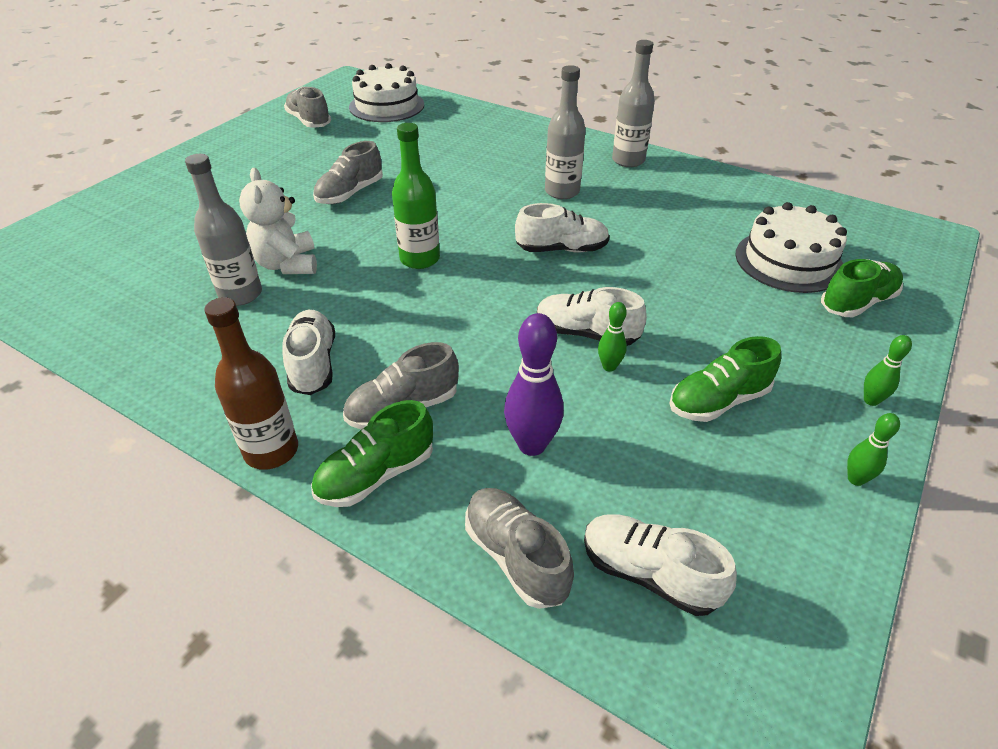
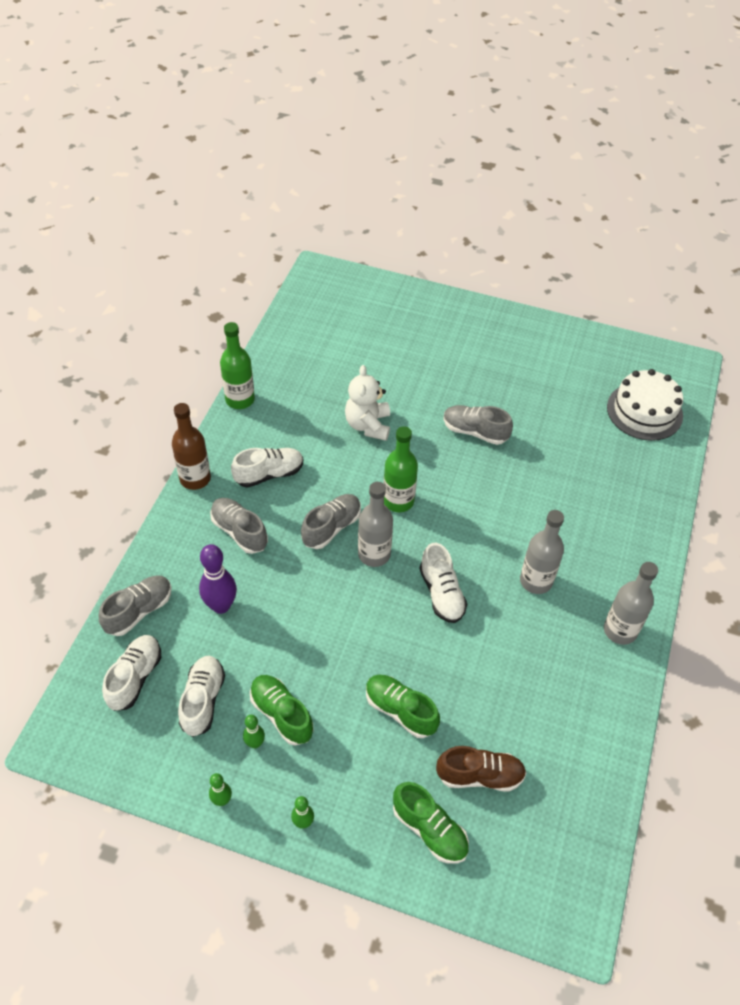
camera: 75 degrees right, 10 degrees up
grey bottle [185,154,262,306] -> grey bottle moved to [358,482,393,567]
white teddy bear [239,168,317,274] -> white teddy bear turned 60 degrees counterclockwise [345,365,390,441]
grey shoe [284,87,331,128] -> grey shoe moved to [301,494,361,549]
green shoe [311,400,433,507] -> green shoe moved to [366,675,440,738]
white shoe [537,287,647,346] -> white shoe moved to [178,656,225,737]
green bowling pin [598,302,627,372] -> green bowling pin moved to [243,715,265,748]
white cake [736,202,847,293] -> brown shoe [436,746,526,792]
none -> green bottle [220,322,255,409]

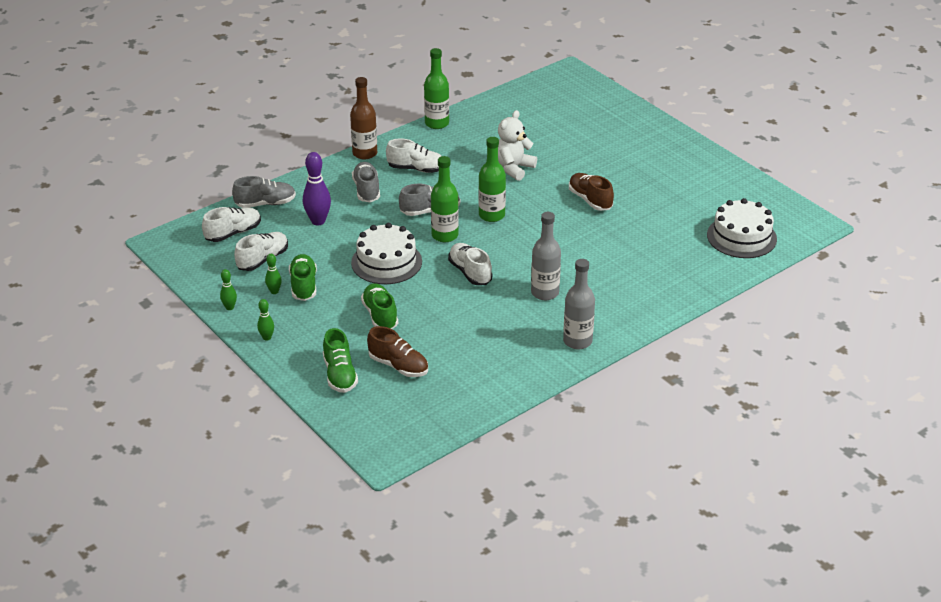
camera: 35 degrees right, 15 degrees down
grey bottle [358,482,393,567] -> green bottle [431,156,459,242]
white shoe [419,543,467,623] -> white shoe turned 135 degrees clockwise [448,243,492,285]
grey shoe [443,405,513,445] -> brown shoe [569,173,614,211]
none -> white cake [351,223,422,284]

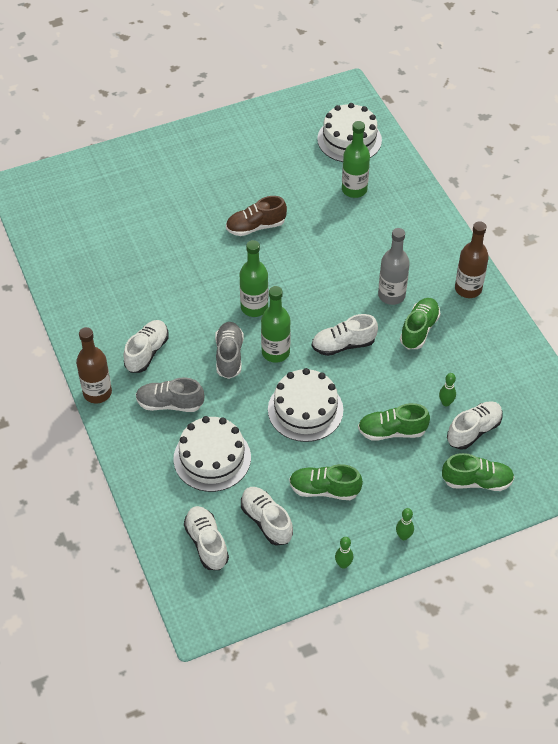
camera: 75 degrees left, 15 degrees up
grey shoe [232,176,296,208] -> none
green bowling pin [265,254,282,294] -> green bowling pin moved to [439,373,456,407]
purple bowling pin [303,152,331,226] -> white cake [173,416,251,492]
brown shoe [367,326,428,377] -> white shoe [447,401,503,450]
green bottle [424,48,449,129] -> green bottle moved to [342,121,370,198]
white teddy bear [498,110,537,181] -> none
grey bottle [563,259,595,349] -> brown bottle [455,221,489,298]
none -> green shoe [400,298,440,349]

